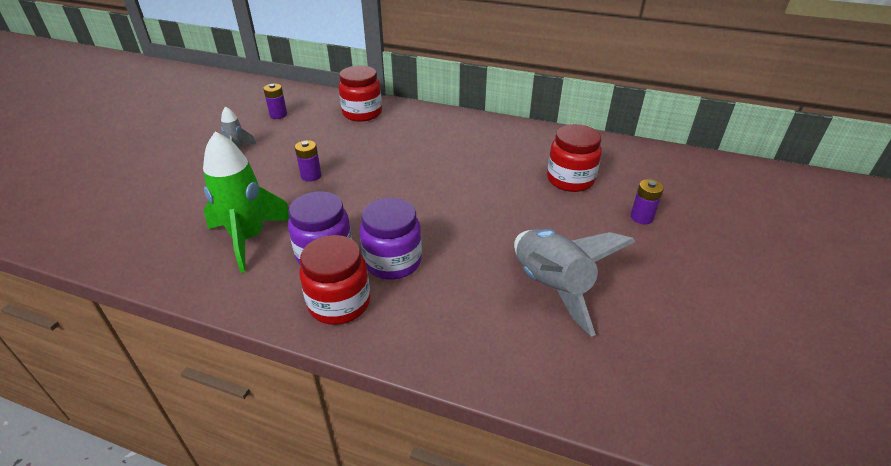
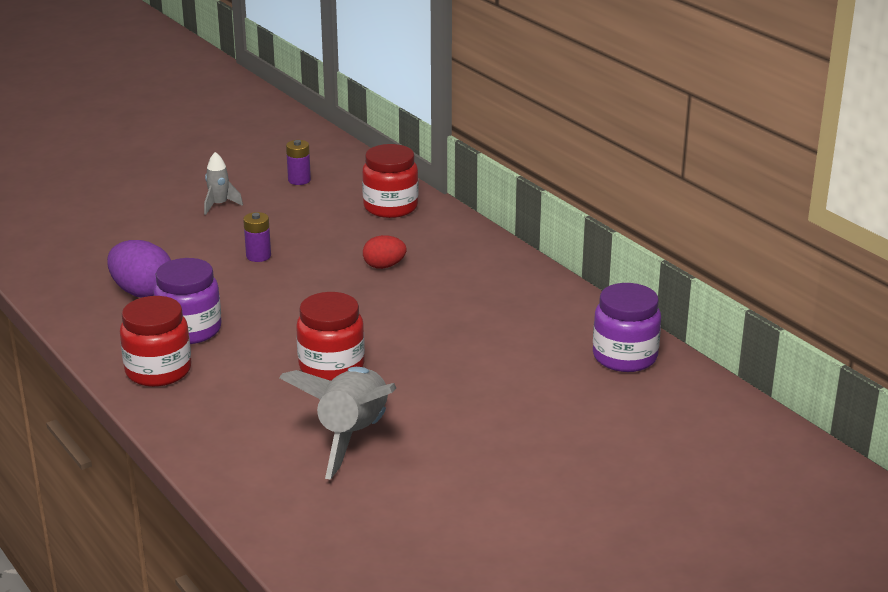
camera: 35 degrees right, 10 degrees down
green rocket [203,131,290,273] -> purple egg [107,240,171,298]
purple jar [360,198,422,280] -> purple jar moved to [593,283,661,372]
red jar [547,124,602,192] -> red jar moved to [296,292,365,381]
purple battery [631,179,664,224] -> none
none -> red egg [363,235,406,269]

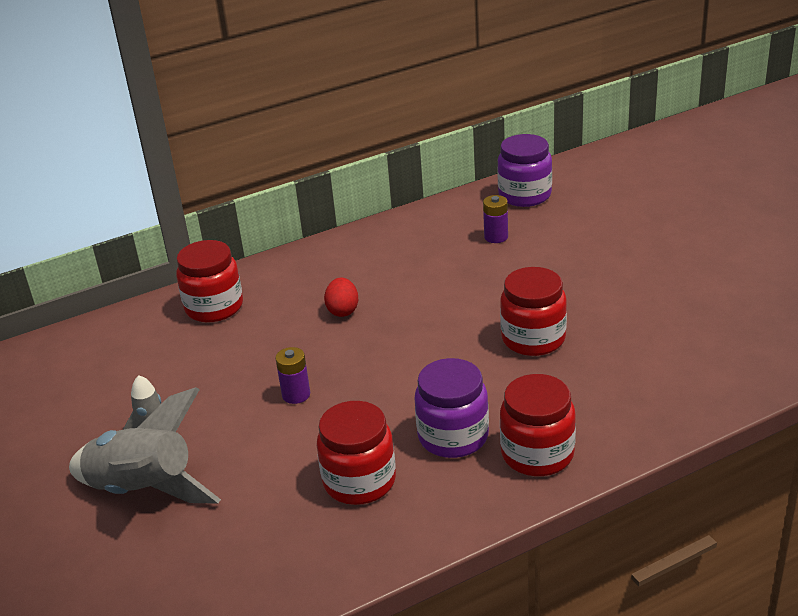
camera: 80 degrees left, 5 degrees up
purple egg [107,240,171,298] -> red jar [317,401,396,505]
grey rocket [279,367,396,480] -> grey rocket moved to [69,387,221,504]
purple battery [286,140,311,185] -> purple battery moved to [483,195,508,243]

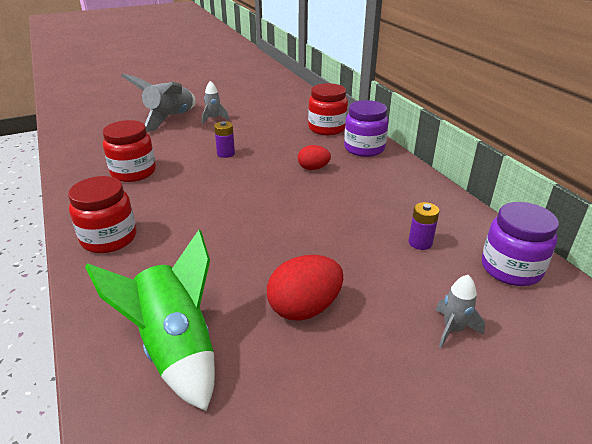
camera: 90 degrees right, 0 degrees up
purple jar [414,358,489,458] -> purple jar moved to [344,100,388,157]
red jar [500,267,567,356] -> none
none -> green rocket [85,230,215,411]
none -> red egg [267,255,343,321]
none -> grey rocket [436,275,485,348]

